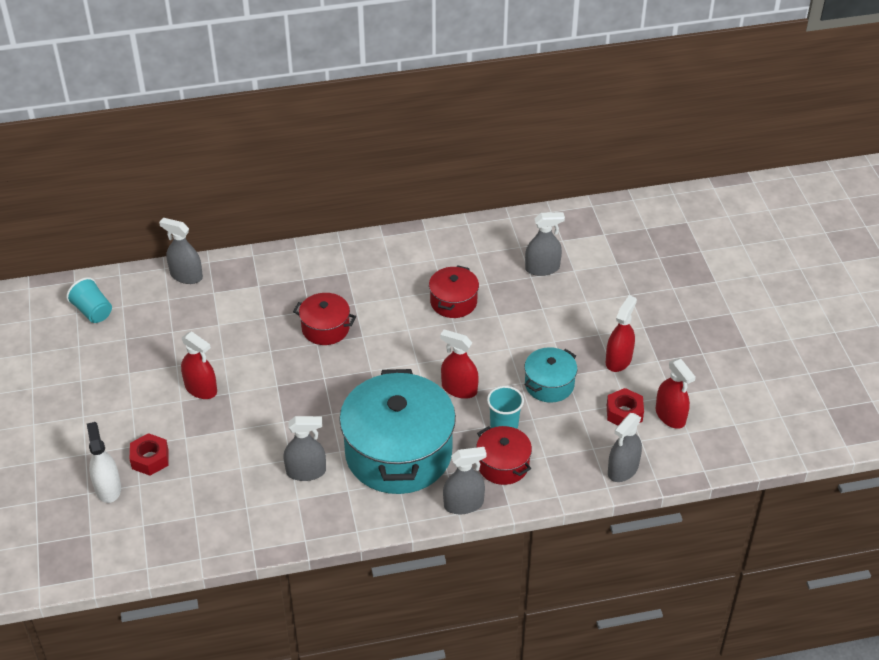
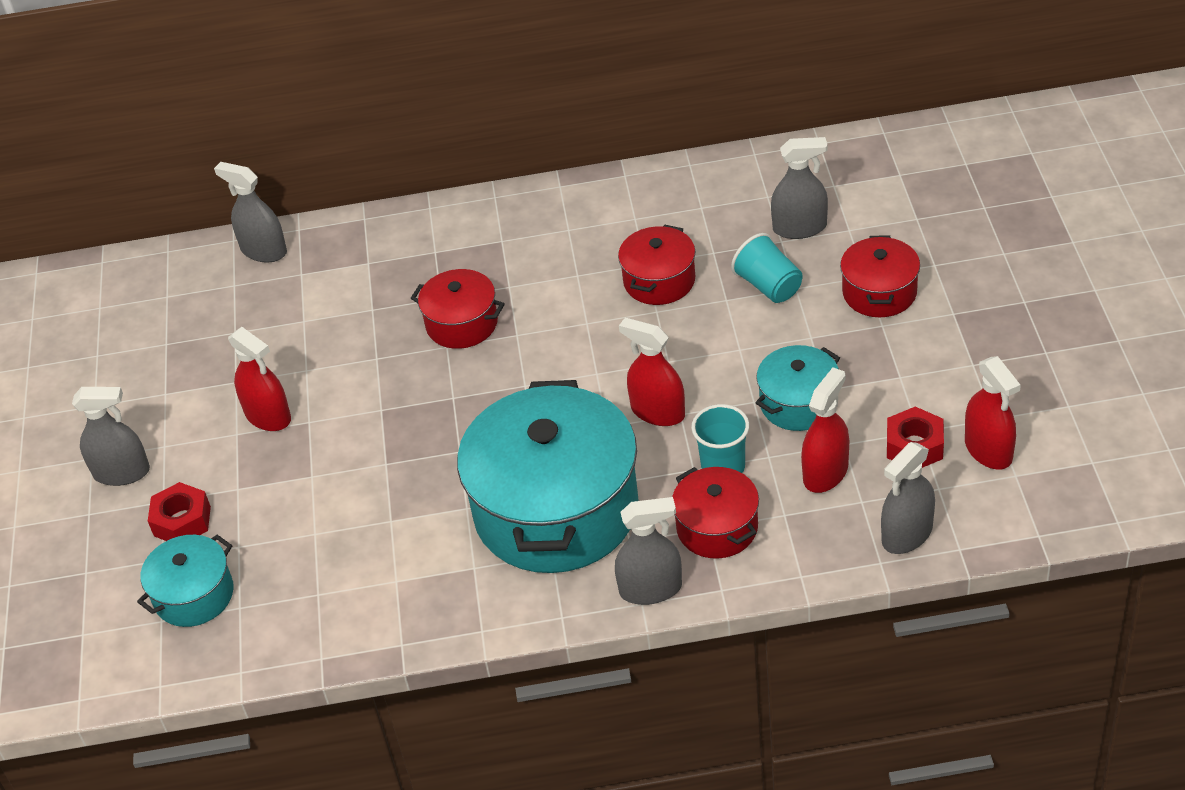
camera: 10 degrees right, 0 degrees up
turquoise cup [66,277,112,323] -> turquoise cup moved to [731,233,803,303]
white spray bottle [87,422,121,503] -> none
grey spray bottle [283,416,326,481] -> grey spray bottle moved to [72,387,150,486]
red spray bottle [606,295,637,372] -> red spray bottle moved to [801,367,849,493]
none -> turquoise pot [137,535,234,627]
none -> red pot [840,236,920,317]

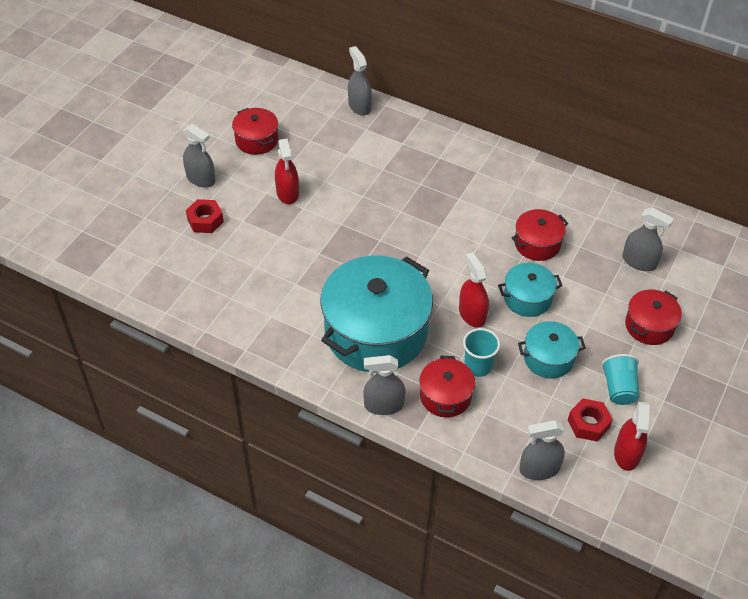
camera: 30 degrees right, 5 degrees up
turquoise pot [137,535,234,627] -> turquoise pot moved to [498,263,563,317]
red pot [411,269,505,349] -> red pot moved to [232,108,278,155]
grey spray bottle [615,497,682,605] -> grey spray bottle turned 150 degrees clockwise [363,355,405,415]
turquoise cup [731,233,803,303] -> turquoise cup moved to [601,354,639,405]
red spray bottle [801,367,849,493] -> none

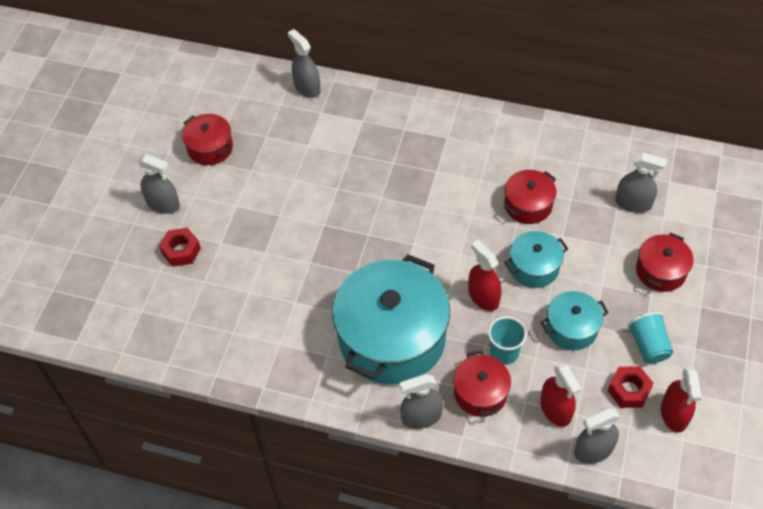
camera: 10 degrees left, 5 degrees up
red spray bottle [275,139,299,204] -> red spray bottle moved to [540,362,582,427]

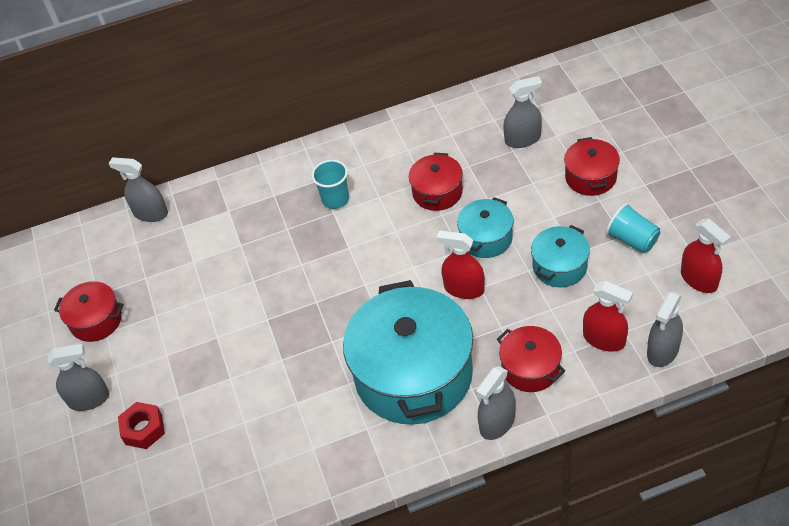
camera: 30 degrees left, 5 degrees down
turquoise cup [488,316,527,365] -> turquoise cup moved to [311,160,349,209]
red nut [608,366,654,408] -> none

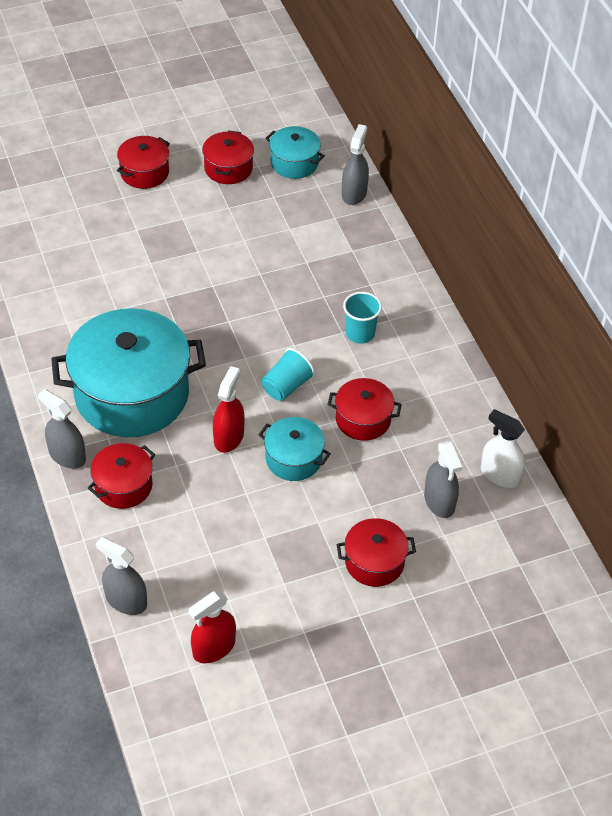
camera: 80 degrees right, 0 degrees up
grey spray bottle [48,344,109,411] -> red pot [117,136,170,189]
red nut [118,402,165,449] -> none
turquoise pot [531,225,590,287] -> turquoise pot moved to [265,126,325,179]
red spray bottle [583,281,633,352] -> none
turquoise cup [606,203,660,253] -> turquoise cup moved to [262,348,315,401]
none -> white spray bottle [481,409,525,488]

